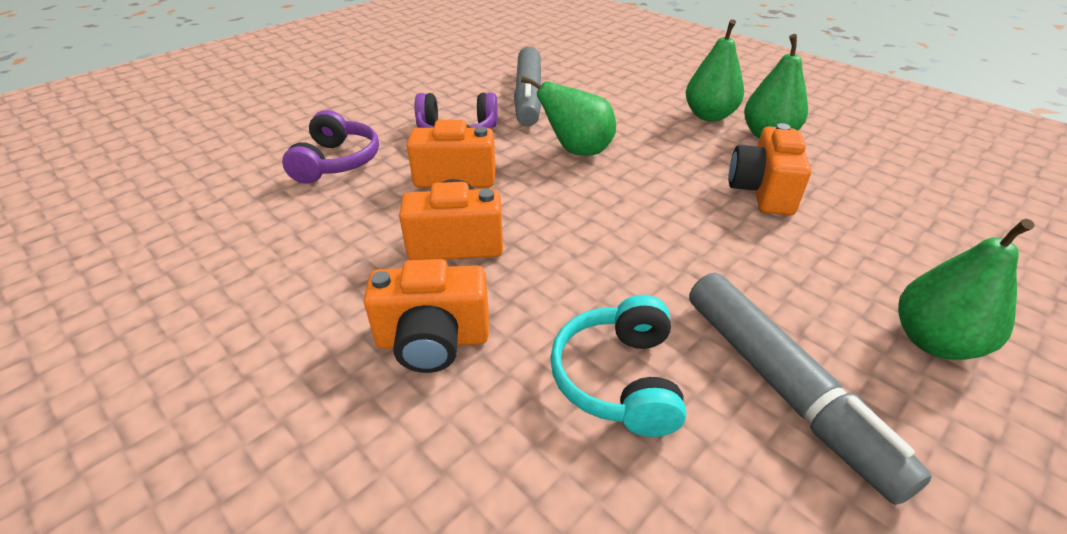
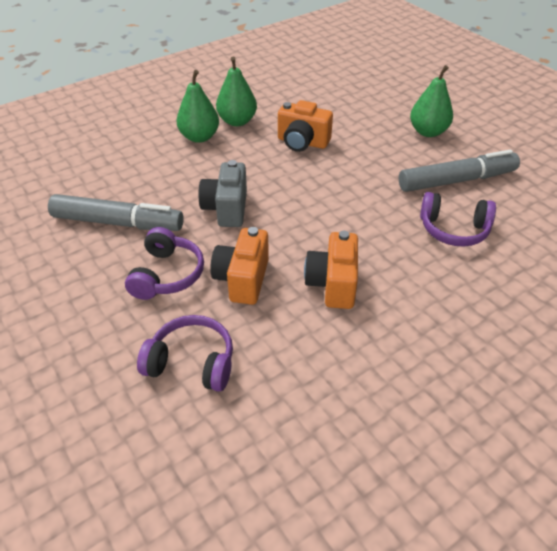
camera: 80 degrees left, 5 degrees up
orange camera [364,259,489,373] -> none
green pear [521,75,616,156] -> grey camera [198,160,247,227]
turquoise headphones [550,295,686,437] -> purple headphones [420,192,496,247]

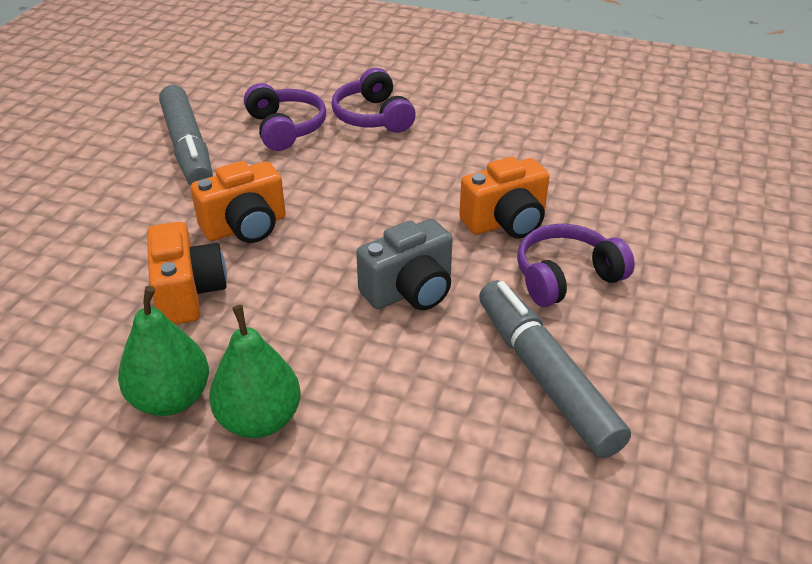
camera: 125 degrees left, 5 degrees down
purple headphones [137,315,233,392] -> purple headphones moved to [331,68,416,133]
orange camera [304,231,358,309] -> orange camera moved to [191,161,286,243]
grey marker [399,150,520,192] -> grey marker turned 150 degrees counterclockwise [159,85,213,186]
green pear [410,65,453,137] -> none

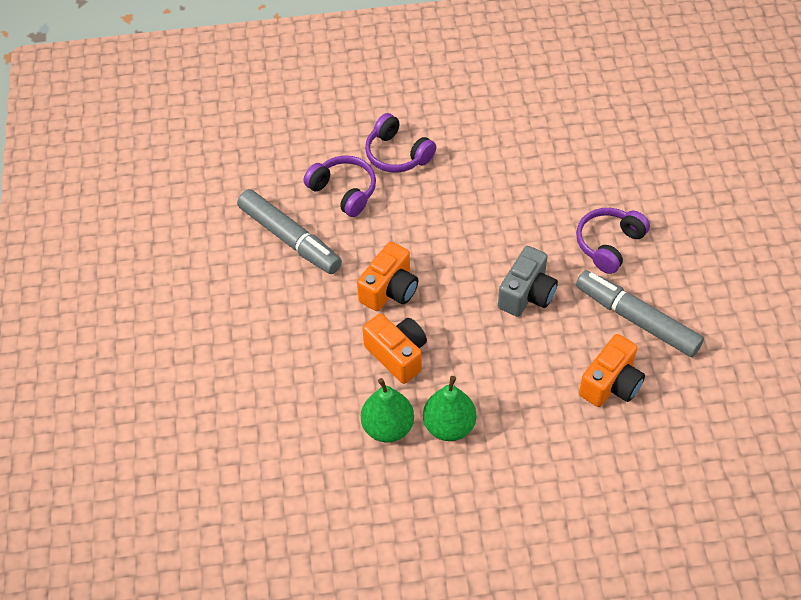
camera: 25 degrees left, 15 degrees up
green pear [209,305,301,438] -> green pear moved to [361,378,414,442]
orange camera [459,157,550,238] -> orange camera moved to [579,334,645,407]

